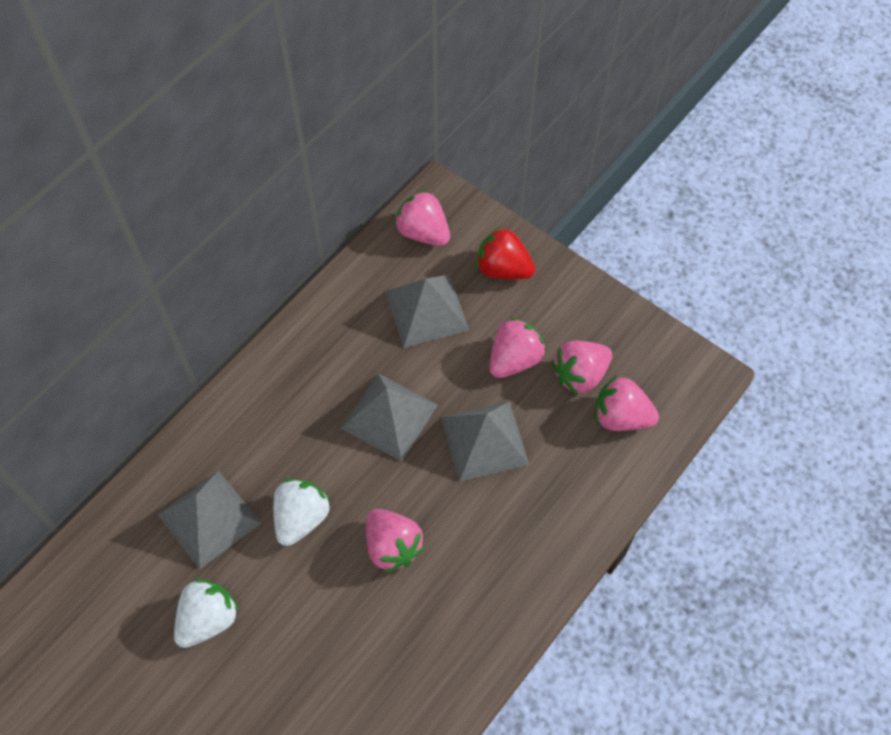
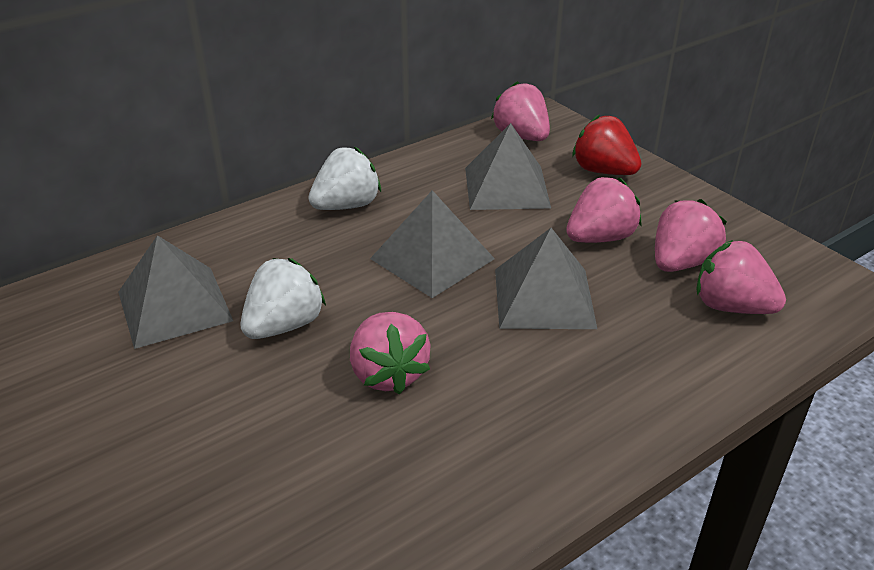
camera: 15 degrees right, 25 degrees down
white strawberry [174,579,239,648] -> white strawberry moved to [308,147,381,210]
pink strawberry [552,341,612,395] -> pink strawberry turned 150 degrees clockwise [655,199,727,272]

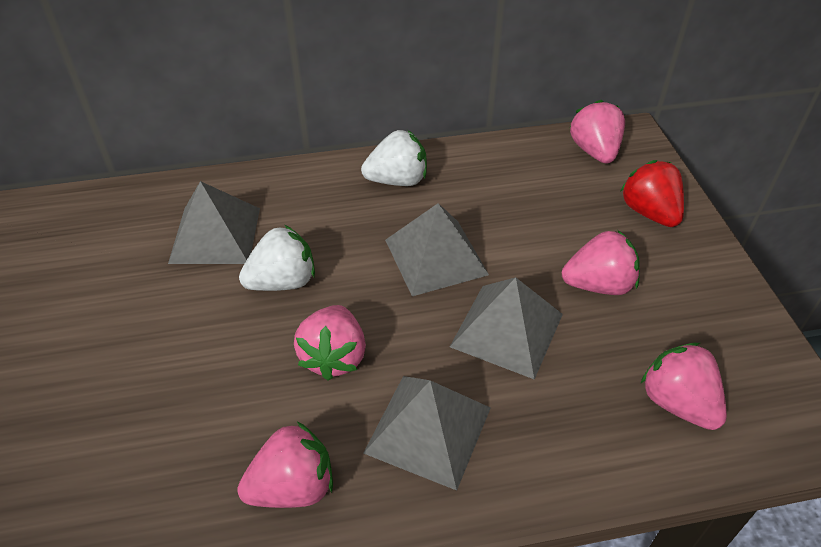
camera: 25 degrees right, 10 degrees up
grey pyramid [465,123,551,210] -> grey pyramid moved to [363,376,491,491]
pink strawberry [655,199,727,272] -> pink strawberry moved to [237,422,333,508]

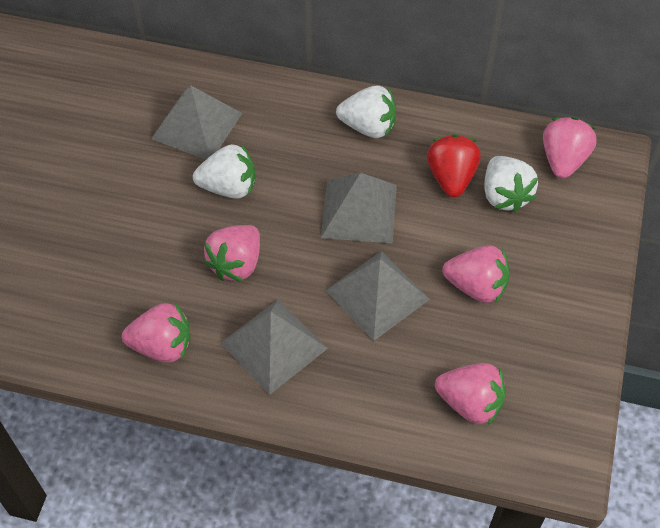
camera: 25 degrees right, 10 degrees up
red strawberry [620,160,684,227] -> red strawberry moved to [427,134,481,197]
pink strawberry [640,343,727,430] -> pink strawberry turned 120 degrees clockwise [435,363,506,425]
none -> white strawberry [484,156,538,213]

